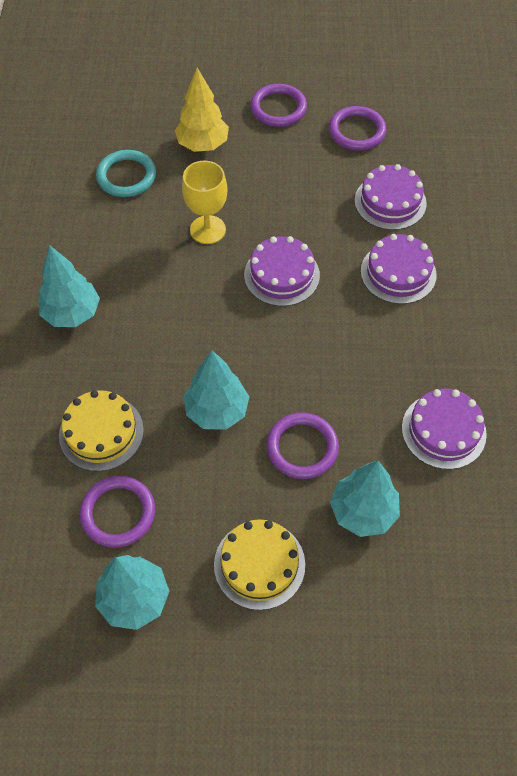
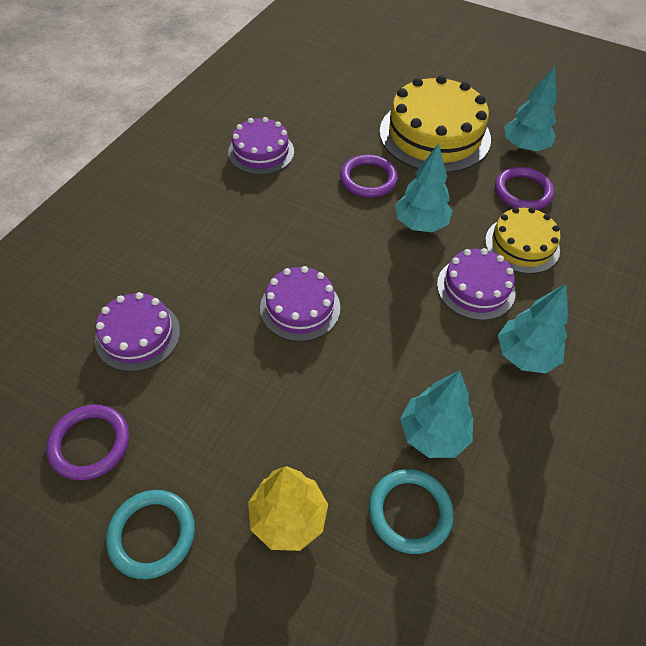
camera: 155 degrees left, 5 degrees down
yellow goblet [182,161,228,244] -> none
yellow cake [214,519,305,610] -> yellow cake [379,75,491,173], size x1.74
purple ring [250,84,307,127] -> turquoise ring [106,490,195,579]
turquoise tree [330,460,400,537] -> turquoise tree moved to [400,371,473,458]
purple cake [361,234,437,304] -> purple cake moved to [437,248,516,320]

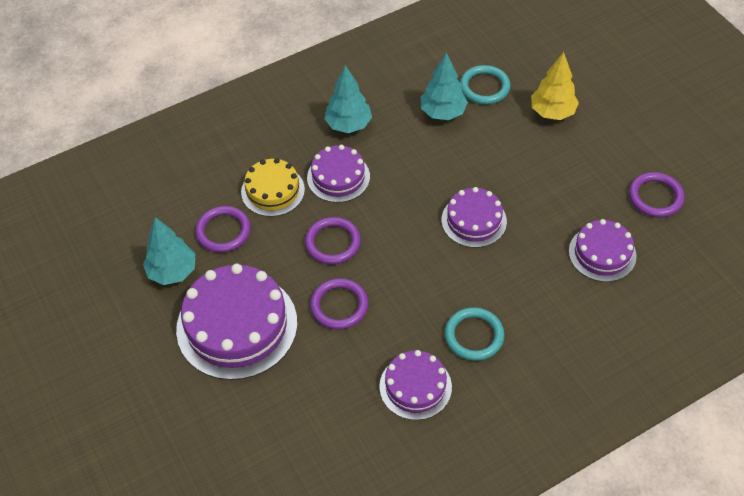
camera: 145 degrees left, 0 degrees up
turquoise ring [106,490,195,579] -> turquoise ring moved to [445,307,505,361]
yellow cake [379,75,491,173] -> purple cake [176,264,297,380]
turquoise tree [395,143,452,232] -> purple ring [305,217,361,264]

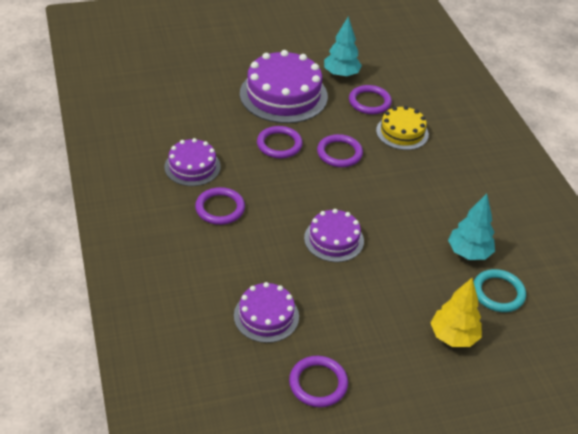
camera: 100 degrees right, 10 degrees down
purple cake [307,145,370,203] -> none
turquoise tree [324,65,372,133] -> none
turquoise ring [445,307,505,361] -> purple ring [195,187,245,225]

